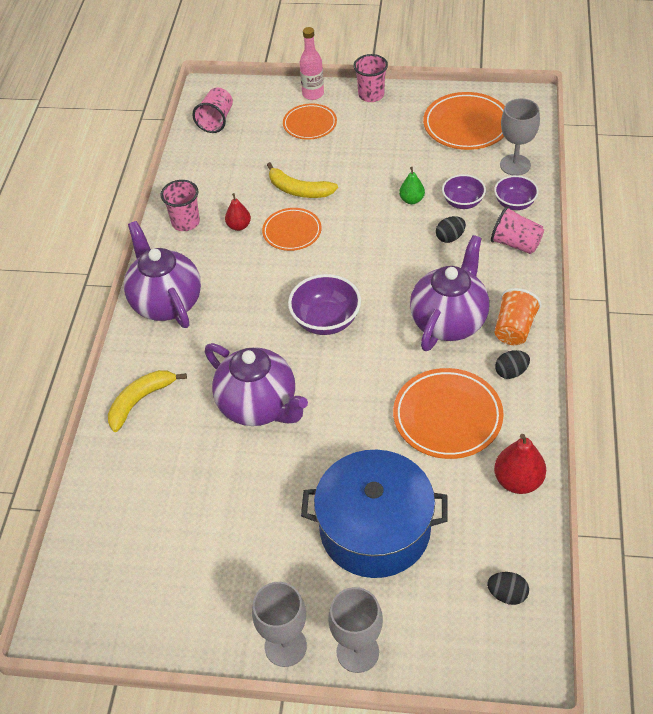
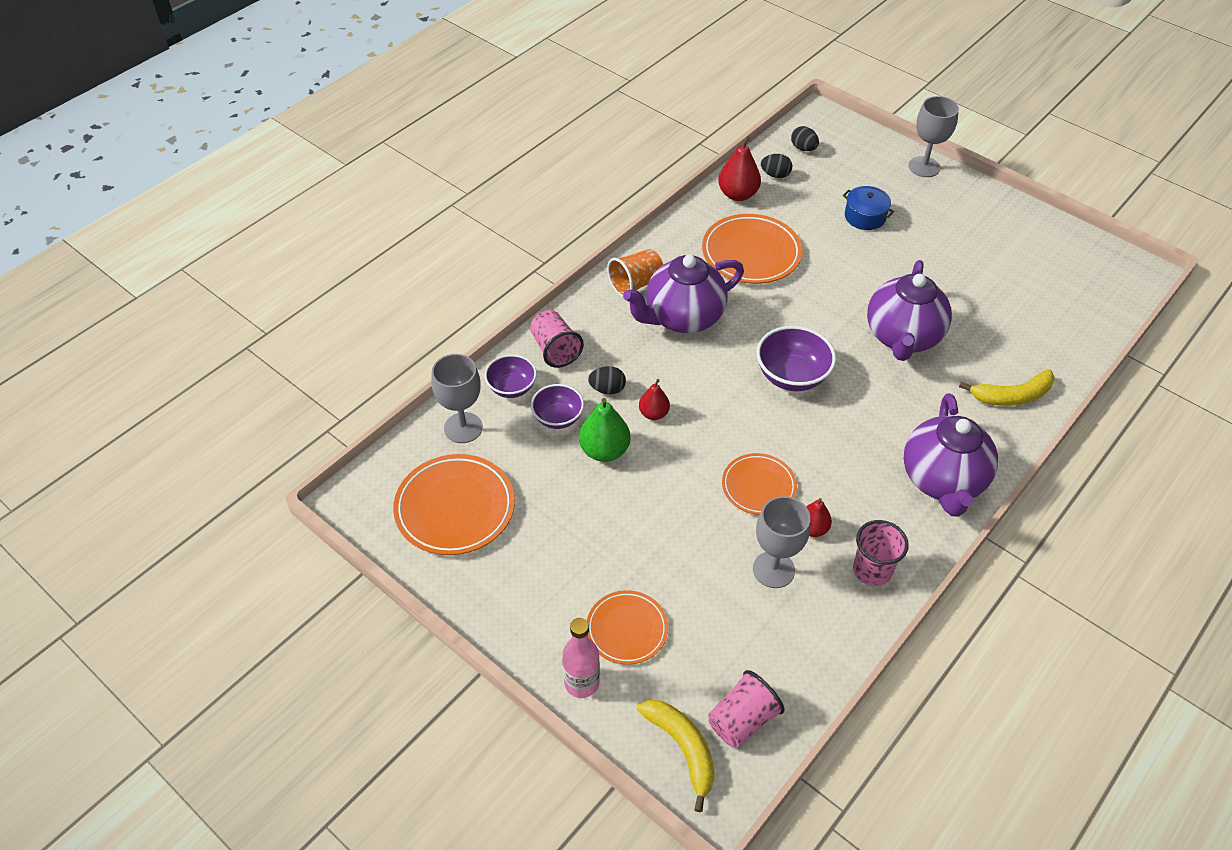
camera: 150 degrees left, 0 degrees up
purple teapot [205,343,308,426] -> purple teapot turned 150 degrees counterclockwise [867,260,952,361]
grey goblet [252,582,307,667] -> grey goblet moved to [753,496,811,588]
yellow banana [267,162,338,198] -> yellow banana moved to [637,700,715,812]
blue pot [301,450,448,578] -> blue pot [843,186,894,230], size x0.45
pink cup [353,54,388,102] -> none
green pear [399,167,425,204] -> green pear [579,398,630,462], size x1.61
black egg [495,350,530,379] -> black egg moved to [761,154,792,178]
none -> red pear [639,379,670,420]

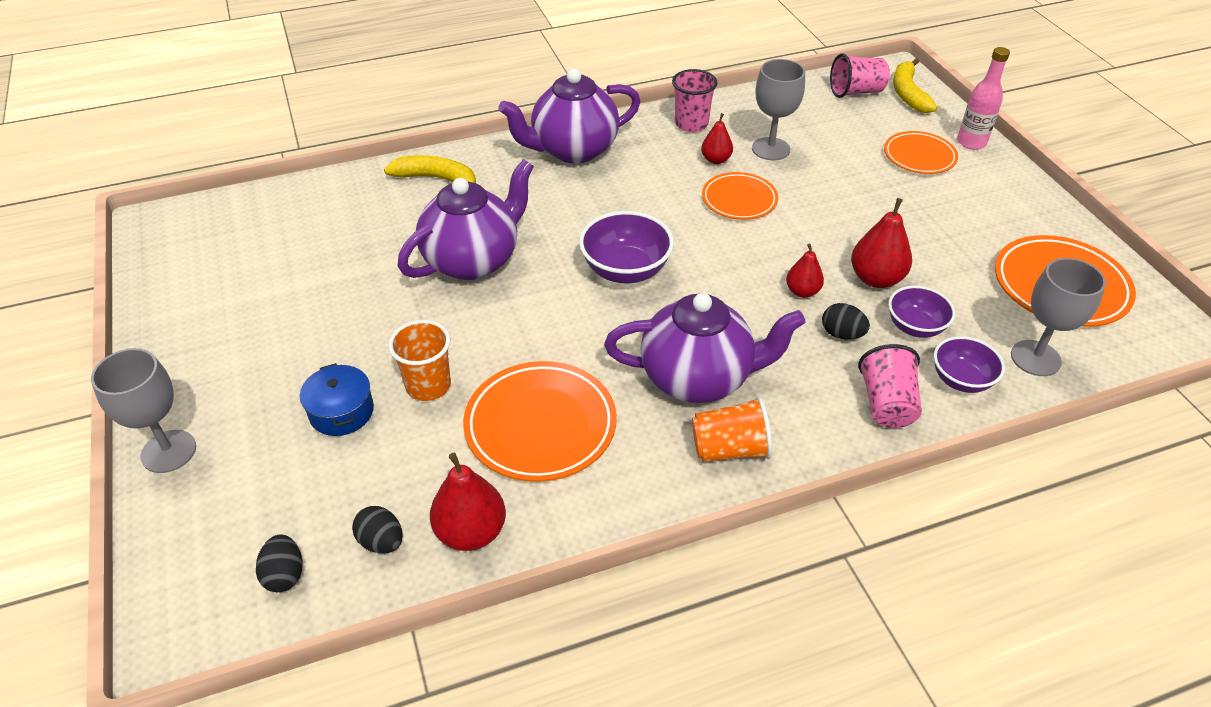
camera: 150 degrees left, 5 degrees down
green pear [579,398,630,462] -> red pear [851,198,912,288]
purple teapot [904,393,998,517] -> purple teapot turned 150 degrees counterclockwise [499,69,641,164]
none -> orange cup [388,320,451,401]

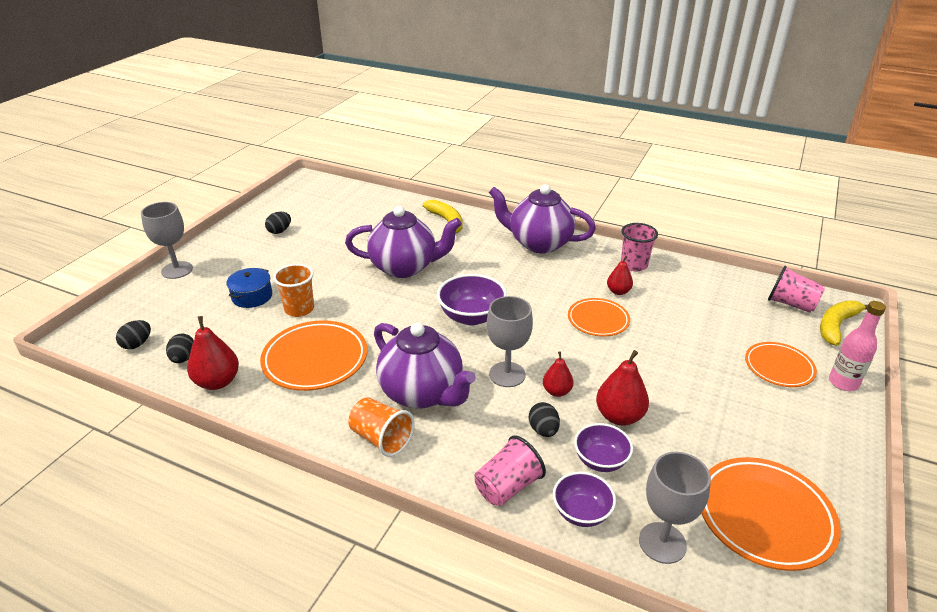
camera: 45 degrees right, 10 degrees down
grey goblet [752,59,805,160] -> grey goblet moved to [487,296,533,387]
none -> black egg [265,212,291,234]

